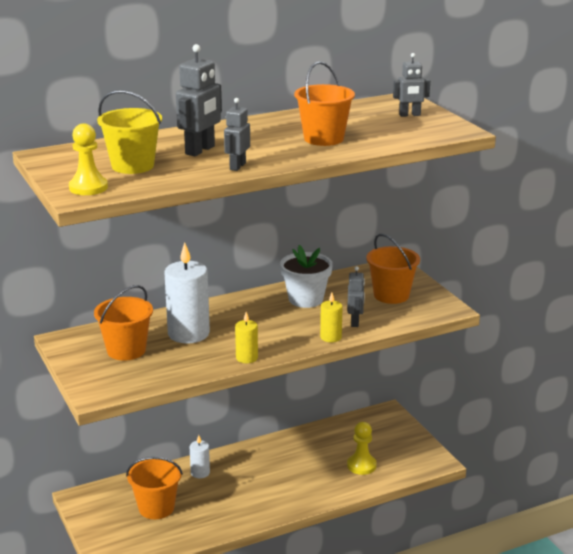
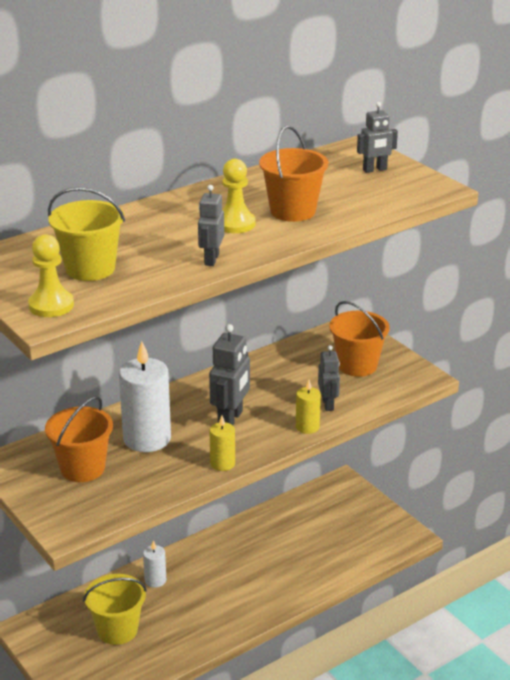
camera: 10 degrees left, 5 degrees up
orange bucket [126,457,183,519] -> yellow bucket [83,574,147,645]
grey robot [176,44,222,156] -> grey robot moved to [209,324,250,425]
white flower pot [280,245,333,308] -> none
yellow pawn [347,422,377,475] -> yellow pawn moved to [222,159,255,233]

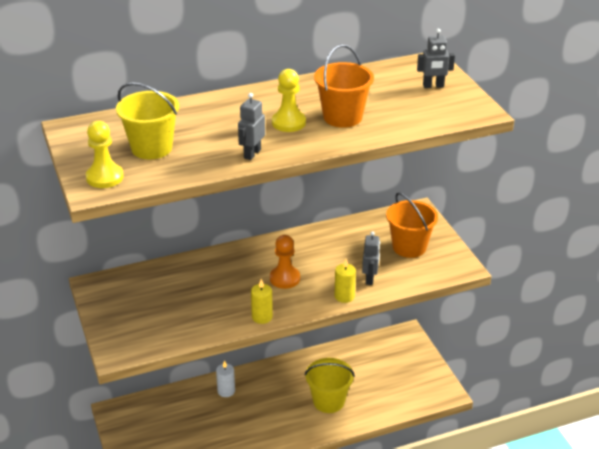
camera: 15 degrees right, 5 degrees up
orange bucket [45,396,113,482] -> none
yellow bucket [83,574,147,645] -> yellow bucket moved to [305,358,355,413]
white candle [119,341,171,452] -> none
grey robot [209,324,250,425] -> orange pawn [270,235,300,289]

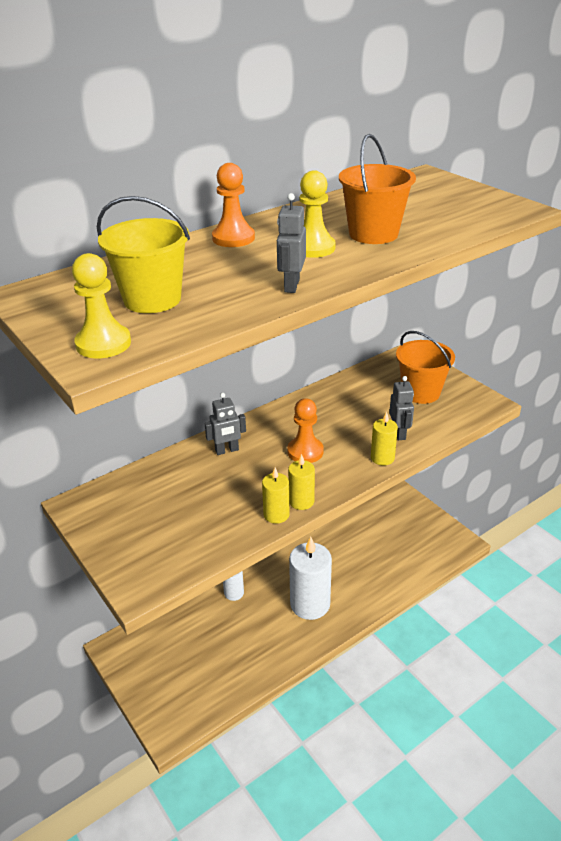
camera: 15 degrees left, 0 degrees up
yellow bucket [305,358,355,413] -> none
grey robot [417,29,455,88] -> grey robot moved to [205,393,246,455]
none -> orange pawn [212,163,255,247]
none -> yellow candle [262,467,290,524]
none -> white candle [289,536,332,620]

